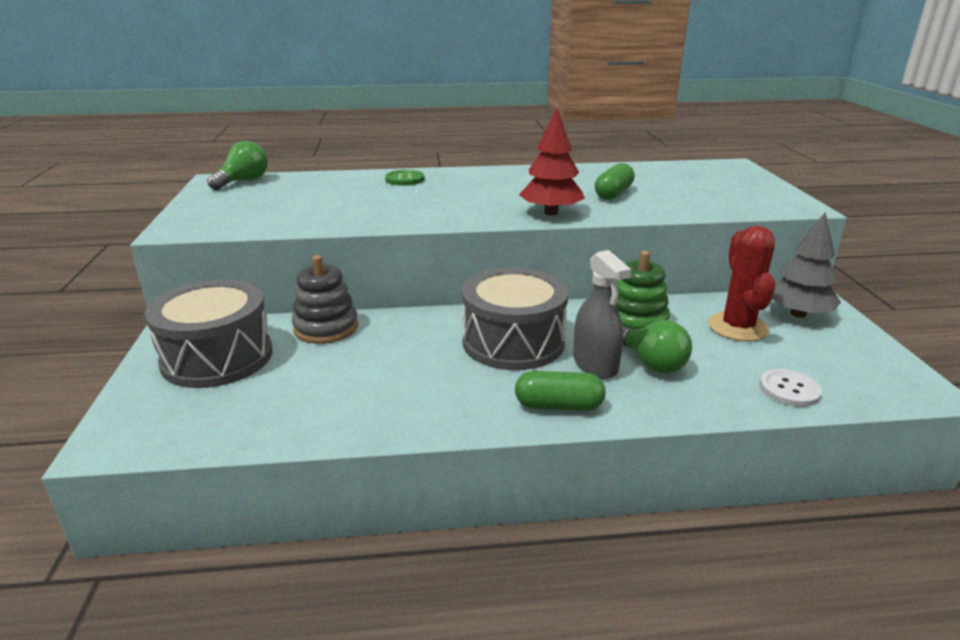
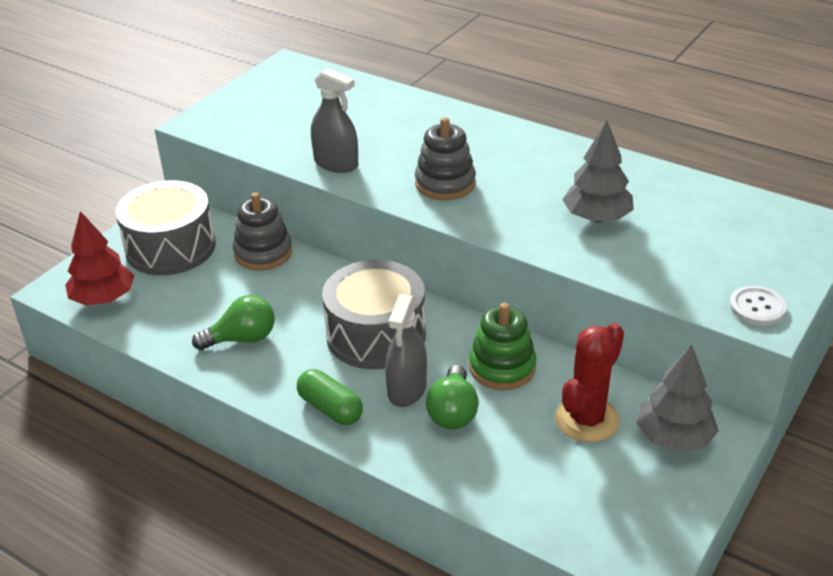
camera: 40 degrees right, 10 degrees up
green light bulb [207,141,268,190] -> green light bulb moved to [192,295,274,350]
green button [385,170,425,186] -> none
red tree [519,108,585,215] -> red tree moved to [65,211,135,306]
green capsule [595,163,635,200] -> grey tree [562,121,634,222]
white button [760,369,822,407] -> white button moved to [729,286,787,326]
none -> grey spray bottle [311,68,358,173]
none -> grey stacking toy [415,117,476,200]

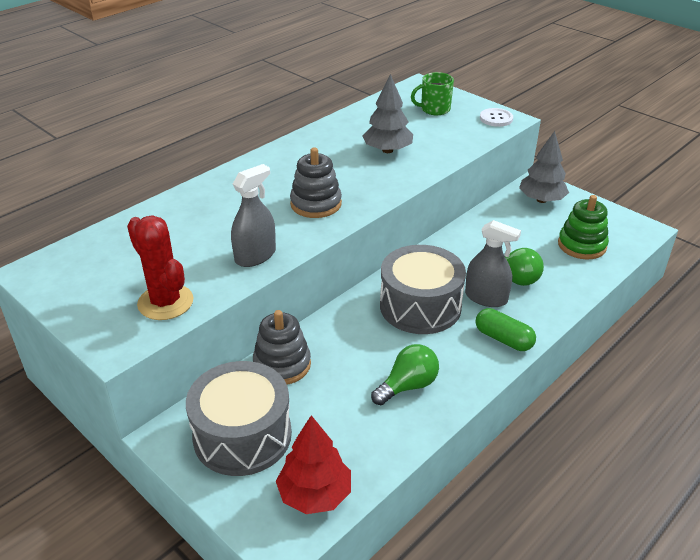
camera: 80 degrees left, 0 degrees up
green light bulb [192,295,274,350] -> green light bulb turned 60 degrees clockwise [371,344,439,405]
green capsule [297,369,363,425] -> green capsule turned 75 degrees clockwise [476,308,536,351]
green stacking toy [469,303,536,390] -> green stacking toy moved to [558,195,609,260]
red cactus [555,322,624,443] -> red cactus moved to [127,216,194,320]
none -> green mug [411,72,454,115]

